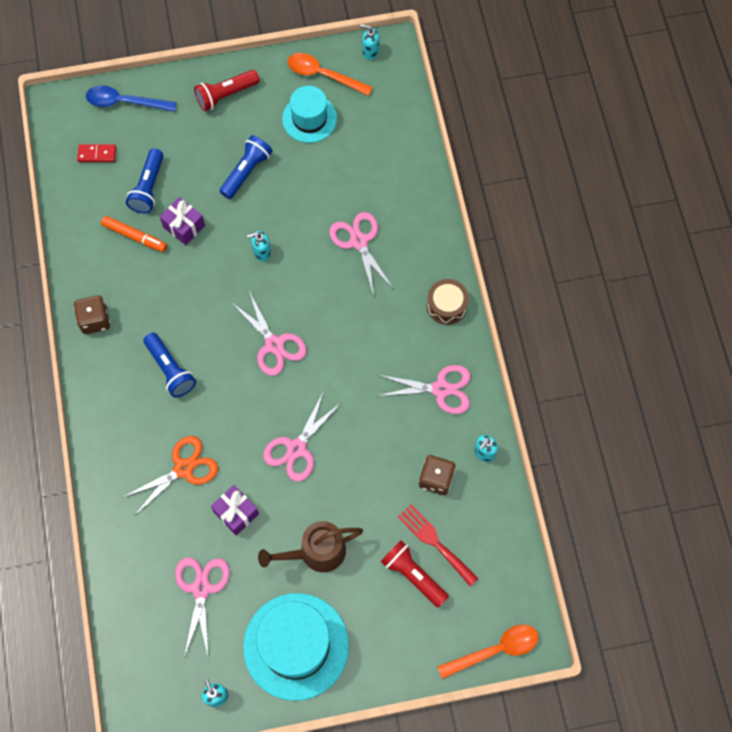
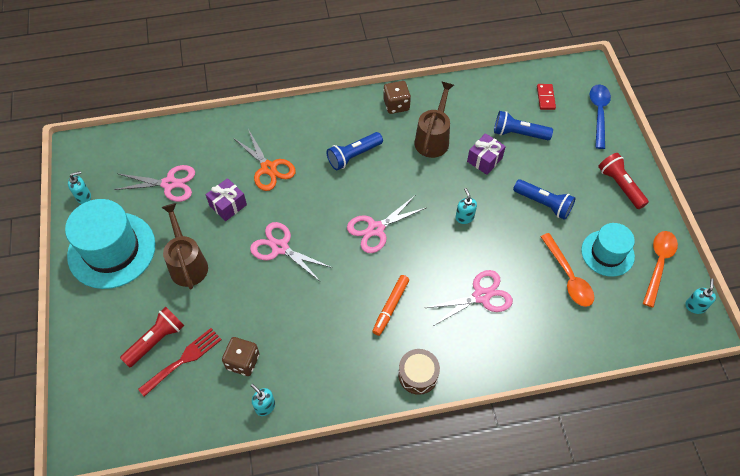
camera: 90 degrees right, 10 degrees down
orange marker [101,216,167,252] -> orange marker moved to [372,275,409,336]
pink scissors [378,365,470,414] -> none
orange spoon [437,625,539,679] -> orange spoon moved to [541,233,594,307]
none -> brown watering can [415,81,454,158]

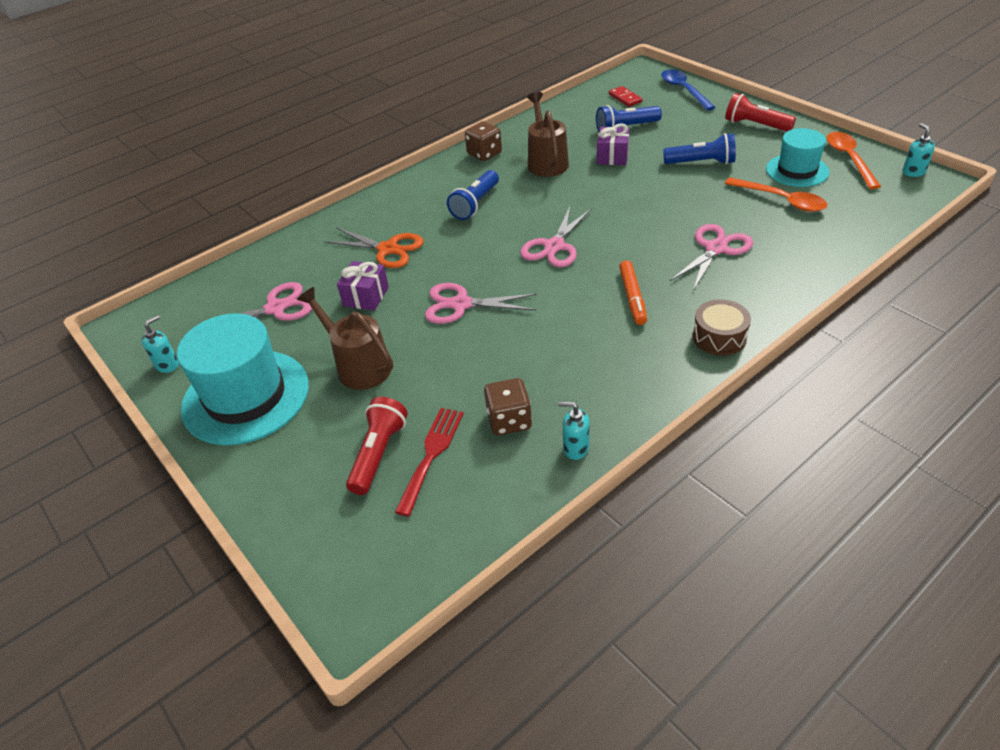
camera: 25 degrees left, 15 degrees down
turquoise soap dispenser [455,188,477,224] -> none

